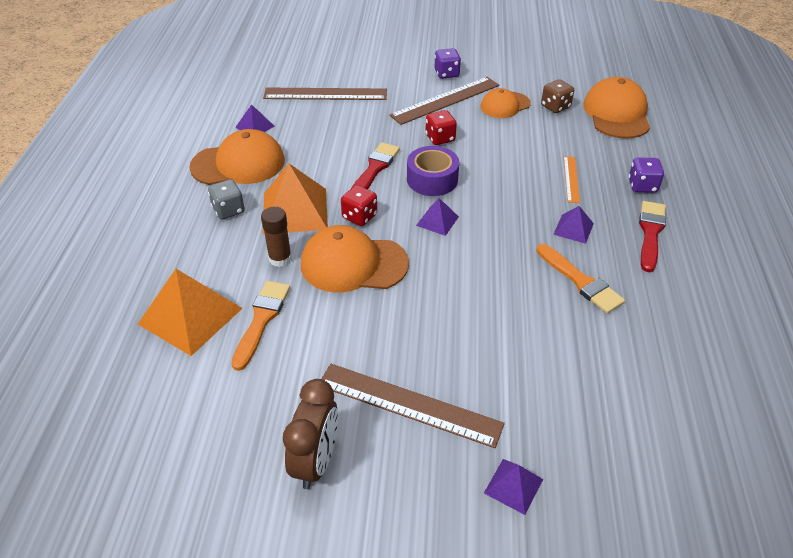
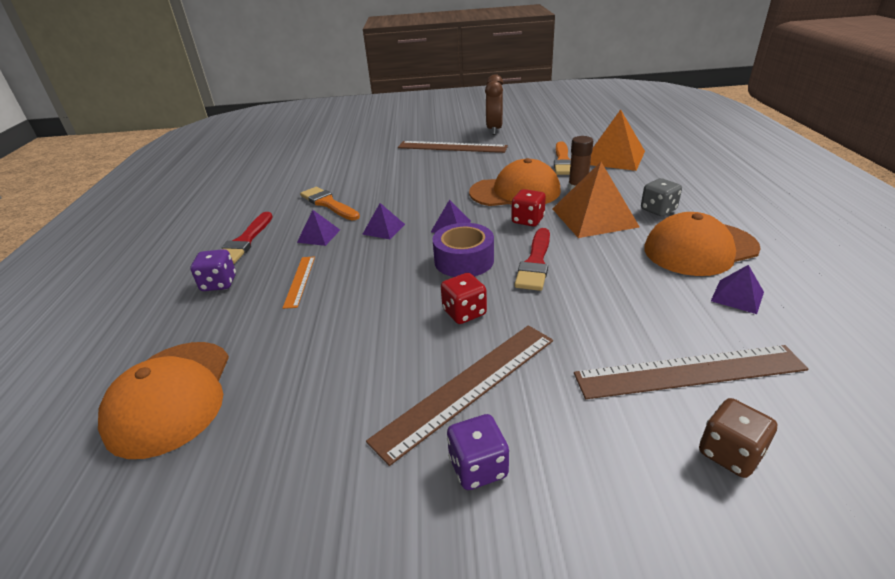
camera: 175 degrees right, 10 degrees down
orange cap [481,88,531,118] -> none
purple pyramid [484,459,543,515] -> purple pyramid moved to [362,203,405,239]
brown dice [541,79,574,113] -> brown dice moved to [699,398,777,478]

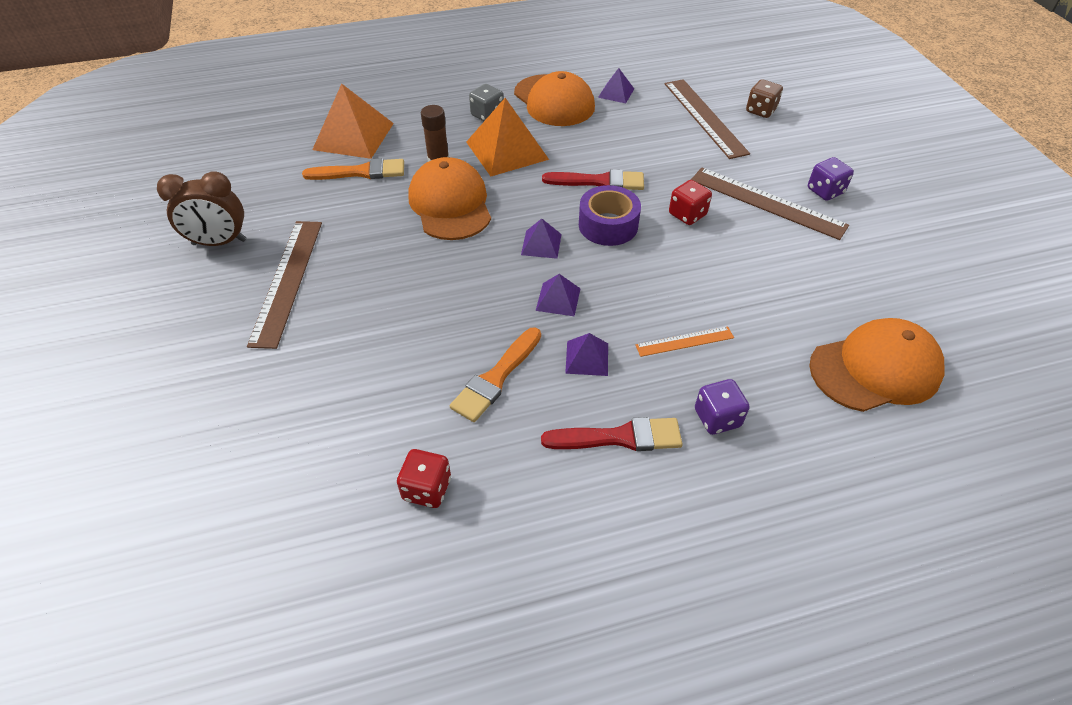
camera: 105 degrees left, 15 degrees up
red dice [511,189,546,226] -> red dice moved to [397,449,451,508]

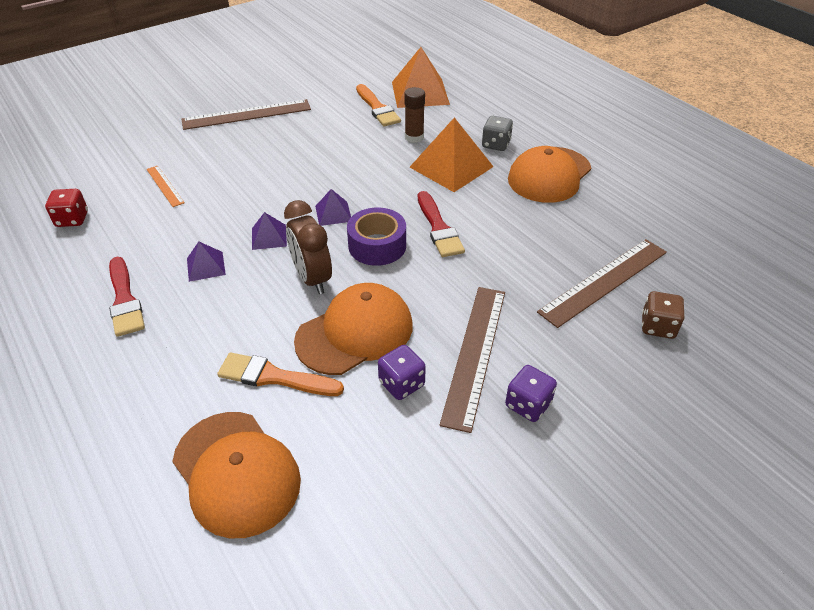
camera: 70 degrees right, 5 degrees down
brown clock [157,171,246,246] -> brown clock moved to [284,200,332,294]
orange cap [408,157,491,240] -> orange cap moved to [294,283,413,375]
orange brush [450,327,541,422] -> orange brush moved to [217,352,344,396]
purple pyramid [598,68,634,103] -> none
orange ruler [635,326,734,357] -> orange ruler moved to [147,166,185,207]
red dice [669,180,712,225] -> none
purple dice [695,379,750,435] -> purple dice moved to [378,345,426,400]

